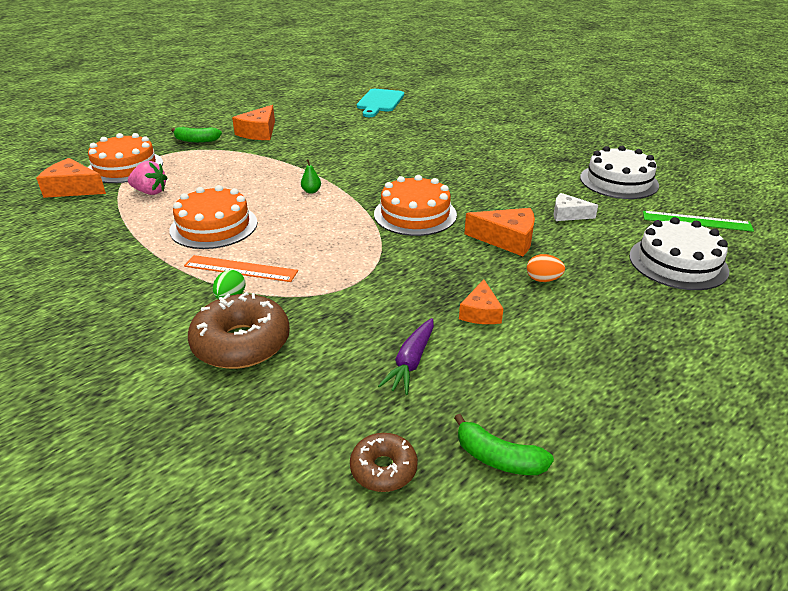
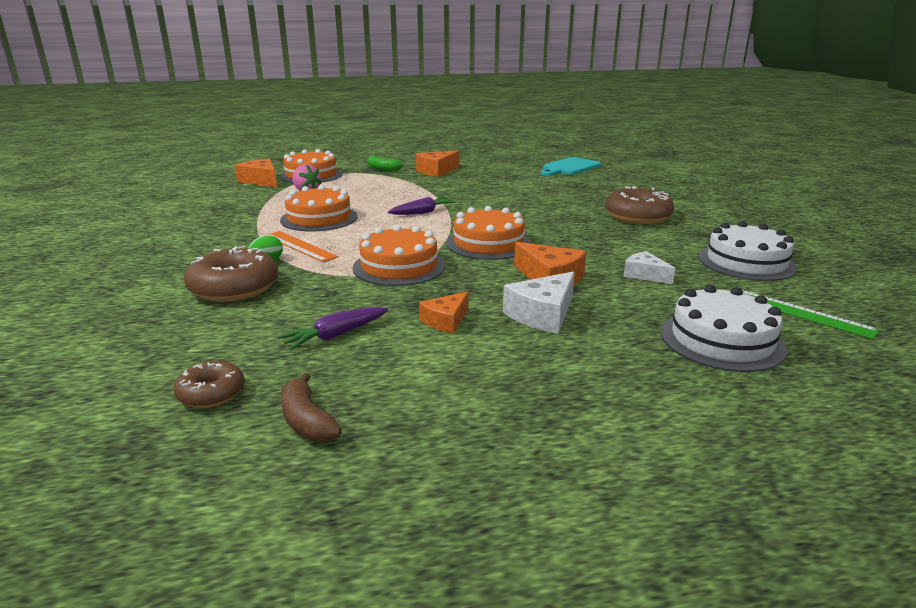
camera: 30 degrees right, 10 degrees down
green pear [301,159,321,194] -> purple carrot [388,197,457,215]
green banana [454,414,554,475] -> brown banana [281,373,342,443]
orange egg [527,254,565,282] -> white cheese [503,271,575,334]
none -> orange cake [353,225,446,286]
none -> brown donut [605,186,674,224]

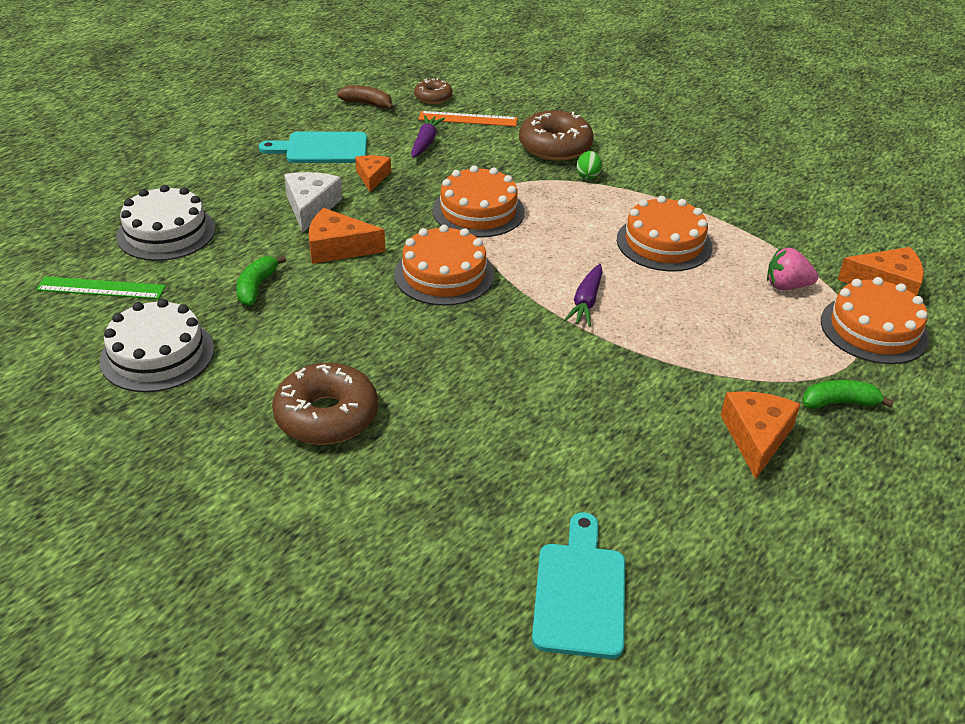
camera: 140 degrees right, 15 degrees up
orange ruler [265,231,338,262] -> orange ruler moved to [418,111,518,127]
white cheese [623,251,675,284] -> green banana [236,256,286,306]
none -> turquoise cutting board [259,132,367,163]

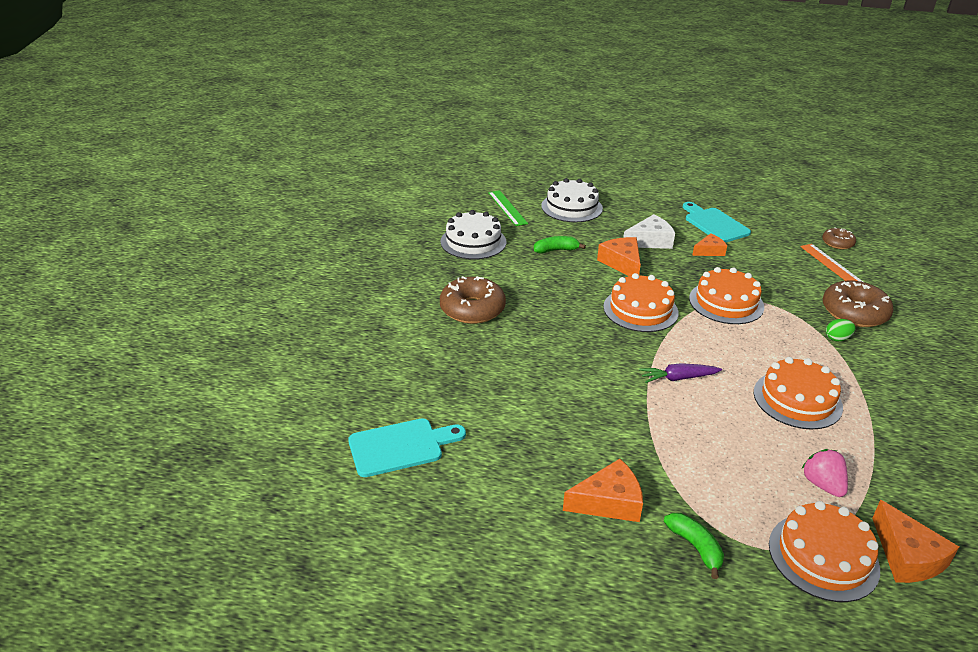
camera: 65 degrees right, 5 degrees down
brown banana [337,85,394,110] -> none
purple carrot [411,115,445,158] -> none

